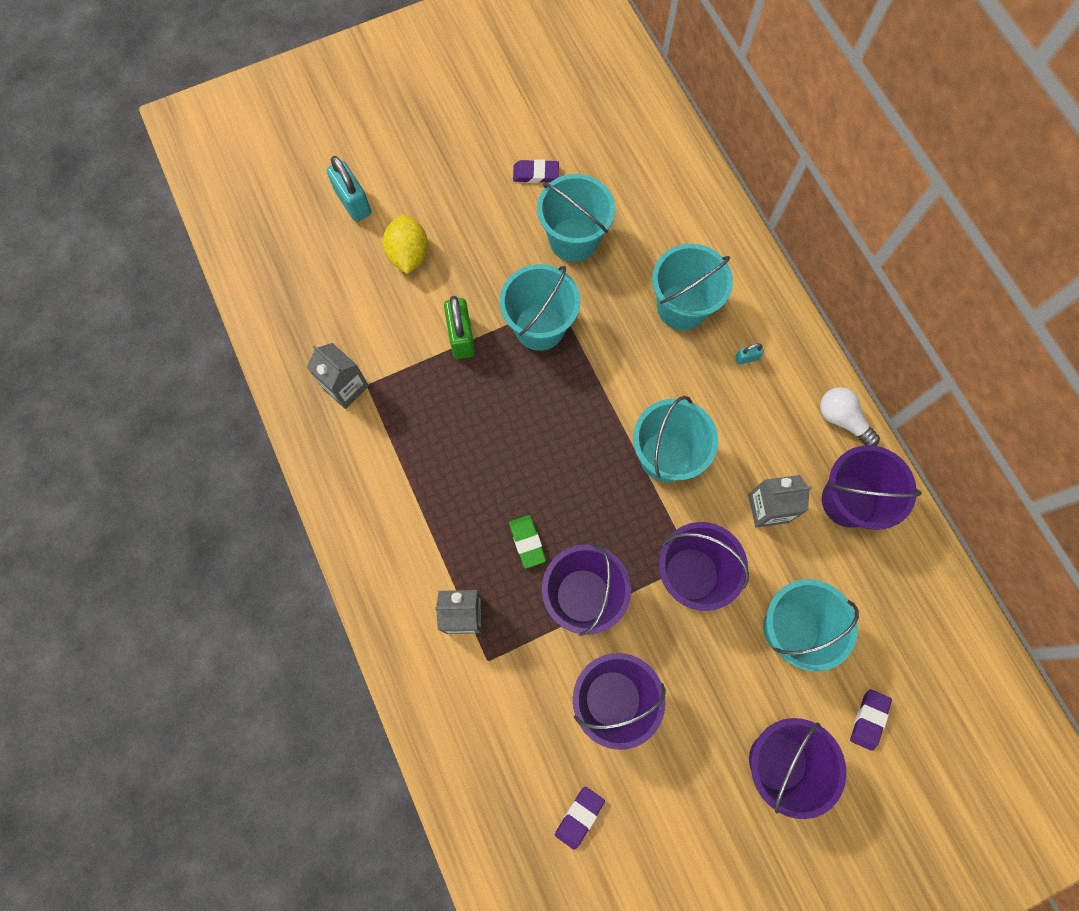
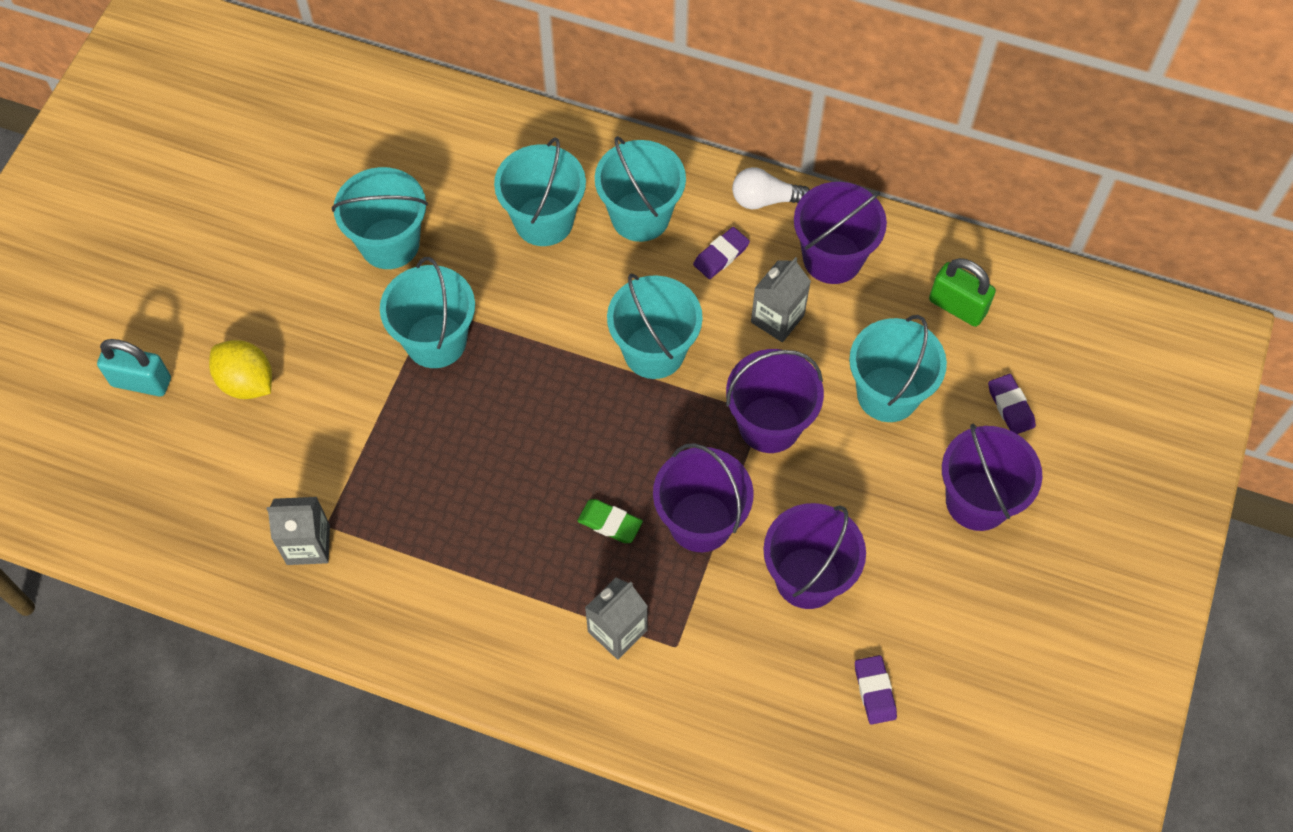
camera: 45 degrees left, 10 degrees down
green padlock [444,296,475,359] -> green padlock moved to [929,258,996,327]
purple eraser [513,159,559,183] -> purple eraser moved to [693,227,750,279]
turquoise padlock [735,343,764,365] -> turquoise bucket [595,136,686,242]

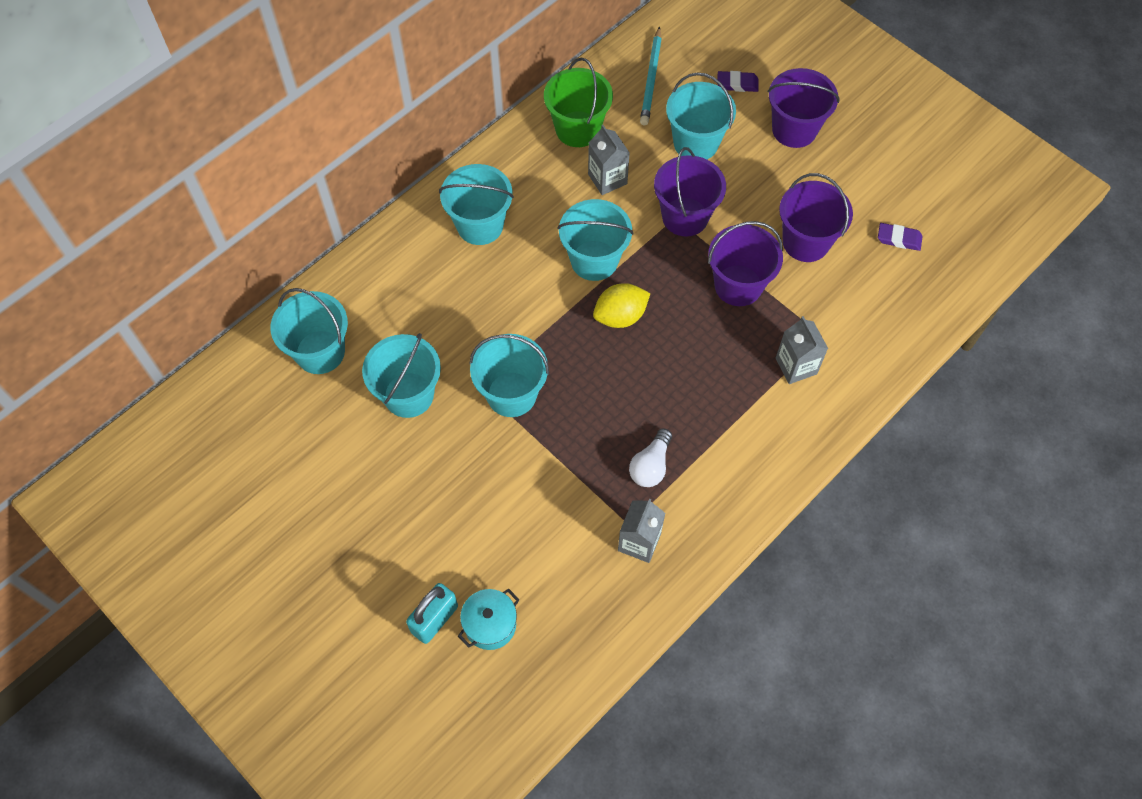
camera: 65 degrees left, 0 degrees up
yellow lemon [209,340,272,399] -> yellow lemon moved to [593,283,650,328]
turquoise bucket [494,137,586,246] -> turquoise bucket moved to [271,288,348,374]
green eraser [577,499,643,543] -> none
purple eraser [693,227,750,279] -> none
white light bulb [732,167,809,209] -> white light bulb moved to [629,429,672,487]
purple bucket [794,182,887,284] -> green bucket [544,58,613,147]
green padlock [929,258,996,327] -> turquoise pencil [640,26,662,125]
none -> turquoise pot [458,589,520,650]

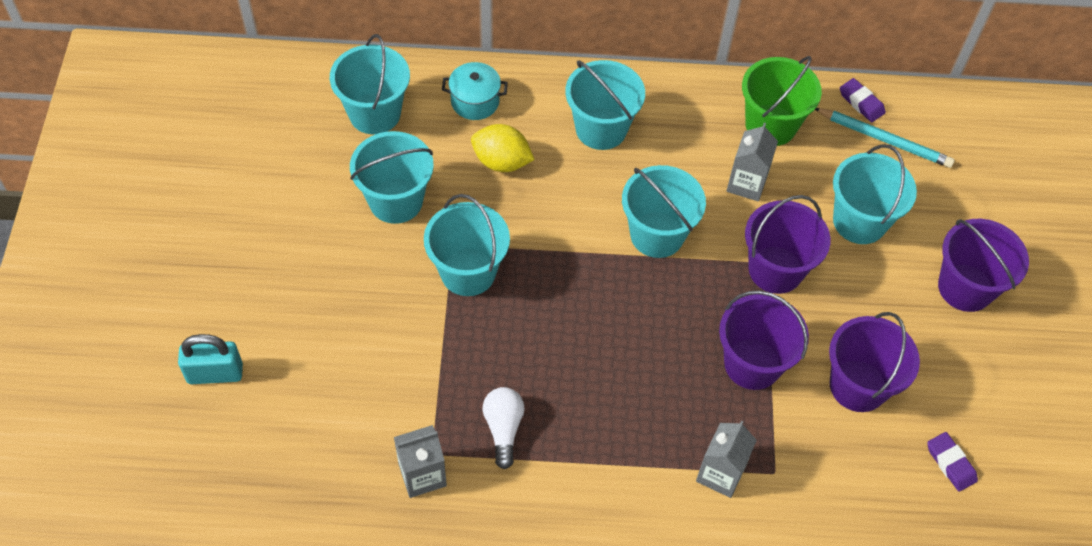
camera: 45 degrees right, 5 degrees down
turquoise pot [458,589,520,650] -> turquoise pot moved to [442,62,508,120]
yellow lemon [593,283,650,328] -> yellow lemon moved to [471,124,535,172]
white light bulb [629,429,672,487] -> white light bulb turned 105 degrees clockwise [483,387,525,469]
turquoise pencil [640,26,662,125] -> turquoise pencil turned 120 degrees counterclockwise [815,108,955,168]
purple eraser [718,71,759,92] -> purple eraser moved to [840,78,886,122]

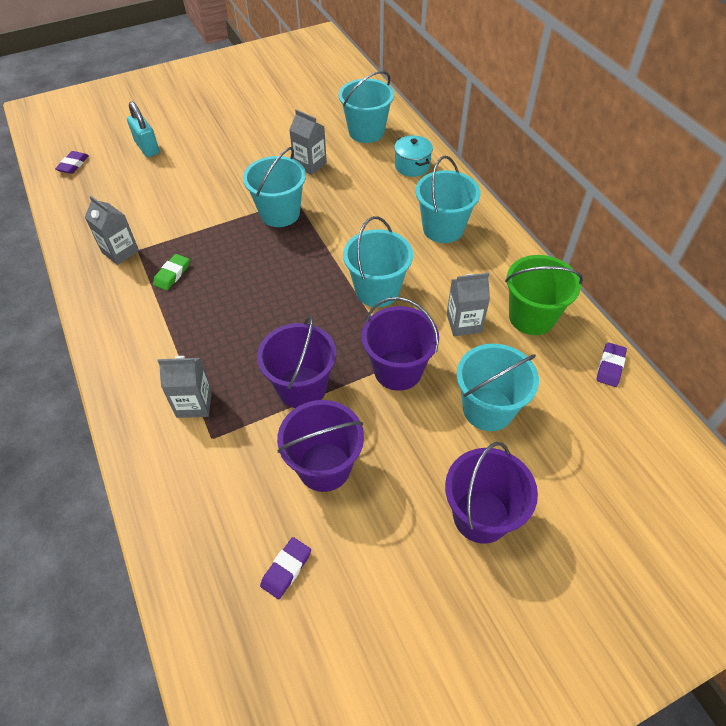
camera: 65 degrees right, 5 degrees down
turquoise bucket [350,131,434,224] -> grey carton [289,109,327,175]
yellow lemon [471,124,535,172] -> none
white light bulb [483,387,525,469] -> green eraser [153,254,189,290]
turquoise pencil [815,108,955,168] -> none
none -> purple eraser [55,151,89,174]

